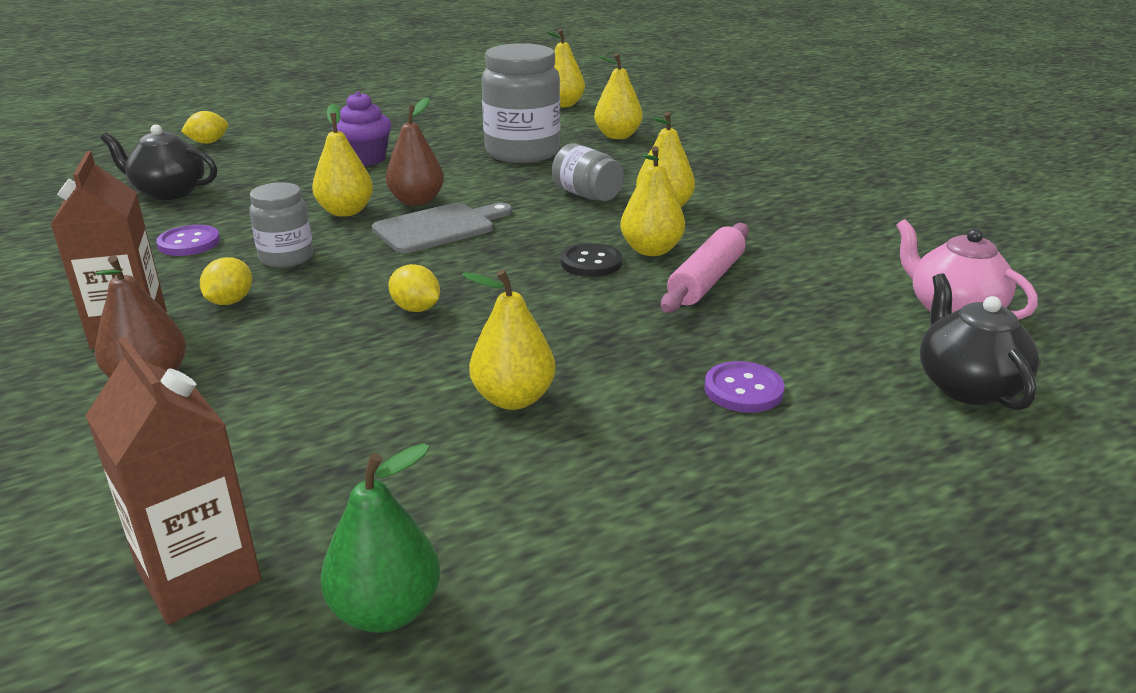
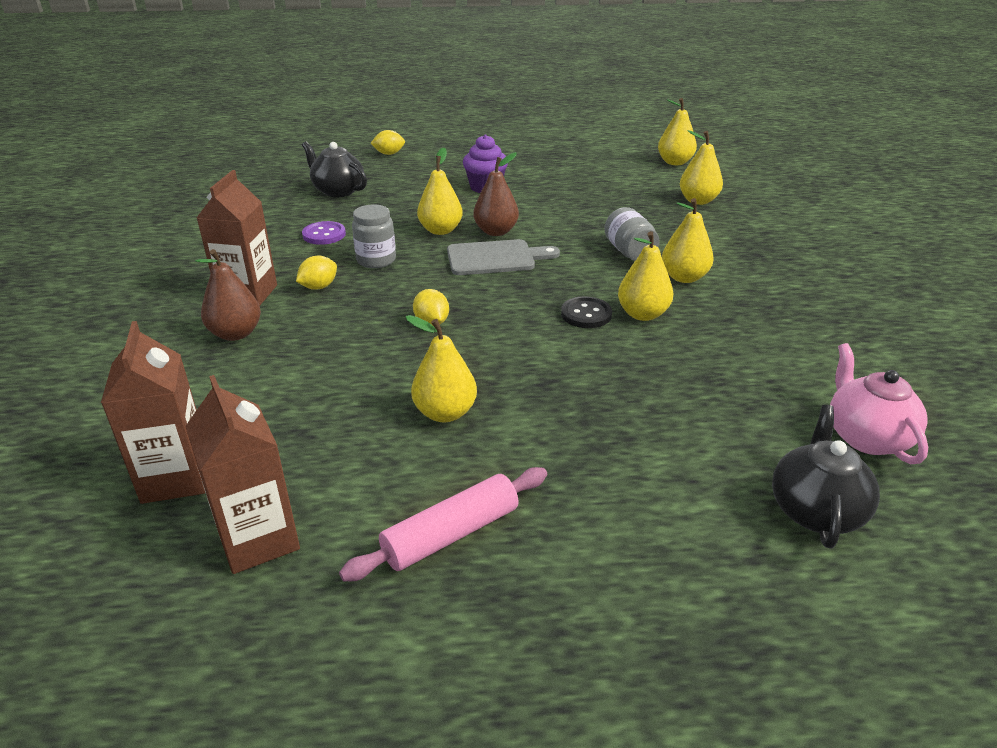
camera: 25 degrees right, 5 degrees up
green pear [320,443,440,633] -> brown carton [185,375,300,574]
grey jar [482,43,560,163] -> none
pink rolling pin [661,223,749,312] -> pink rolling pin moved to [339,467,547,581]
purple button [704,361,784,413] -> none

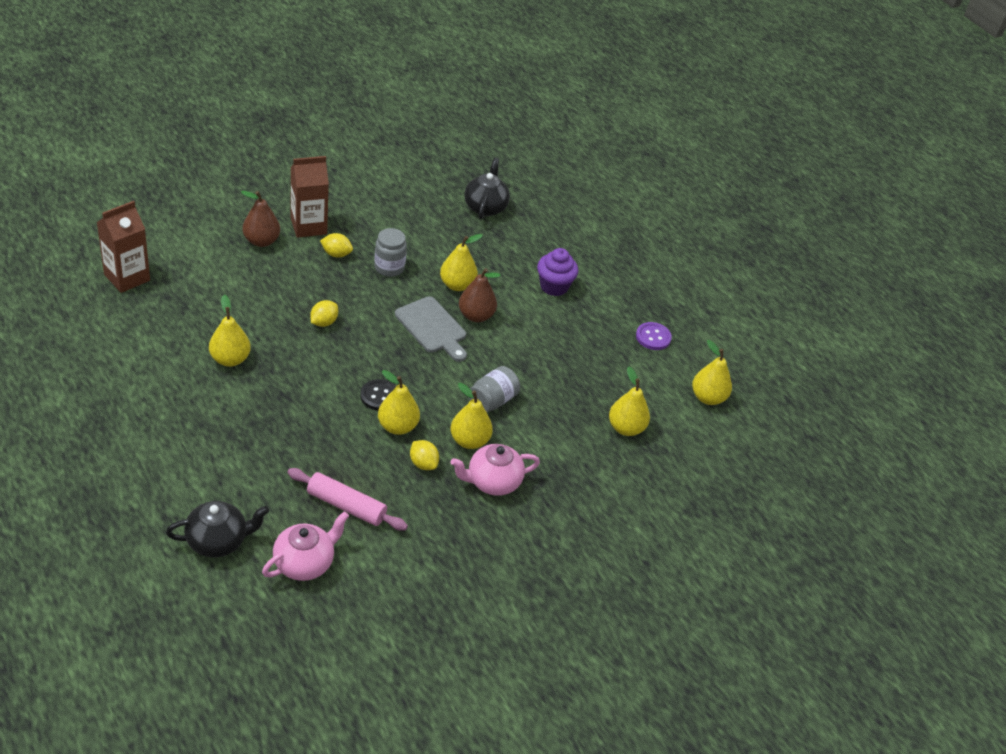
camera: 55 degrees right, 10 degrees up
brown carton [185,375,300,574] -> none
purple button [302,221,346,245] -> purple button moved to [636,322,672,350]
pink rolling pin [339,467,547,581] -> pink rolling pin moved to [287,468,408,531]
yellow lemon [370,130,405,155] -> yellow lemon moved to [410,440,439,470]
none -> pink teapot [450,444,540,496]

